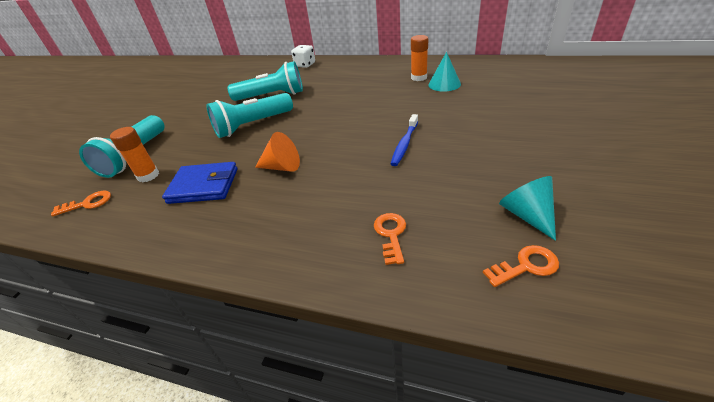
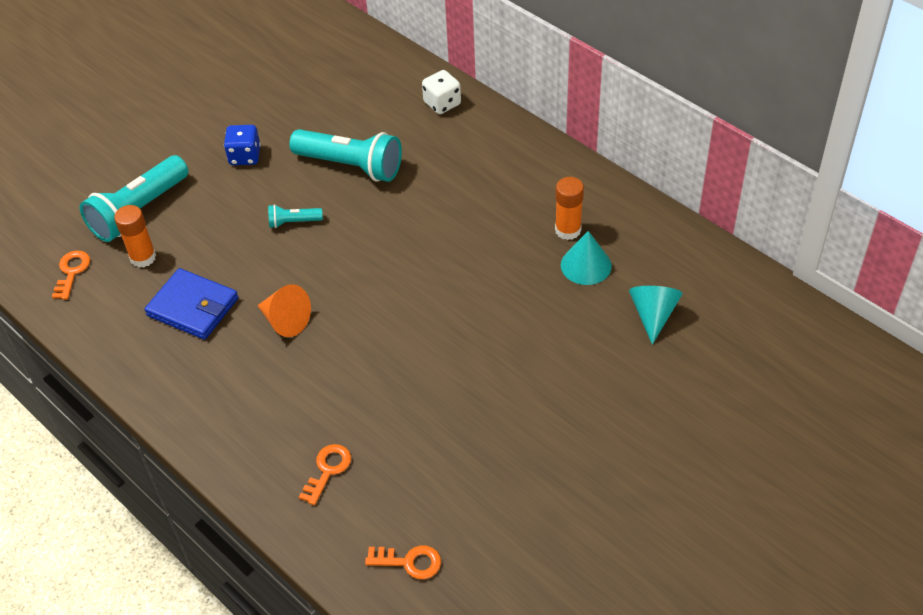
camera: 25 degrees right, 10 degrees up
orange key [51,191,111,217] -> orange key turned 90 degrees counterclockwise [52,250,90,300]
turquoise flashlight [206,93,293,138] -> turquoise flashlight [268,204,323,228], size x0.47
blue toothbrush [391,114,418,166] -> none
turquoise cone [499,176,556,241] -> turquoise cone moved to [629,286,683,345]
none -> blue dice [224,125,261,165]

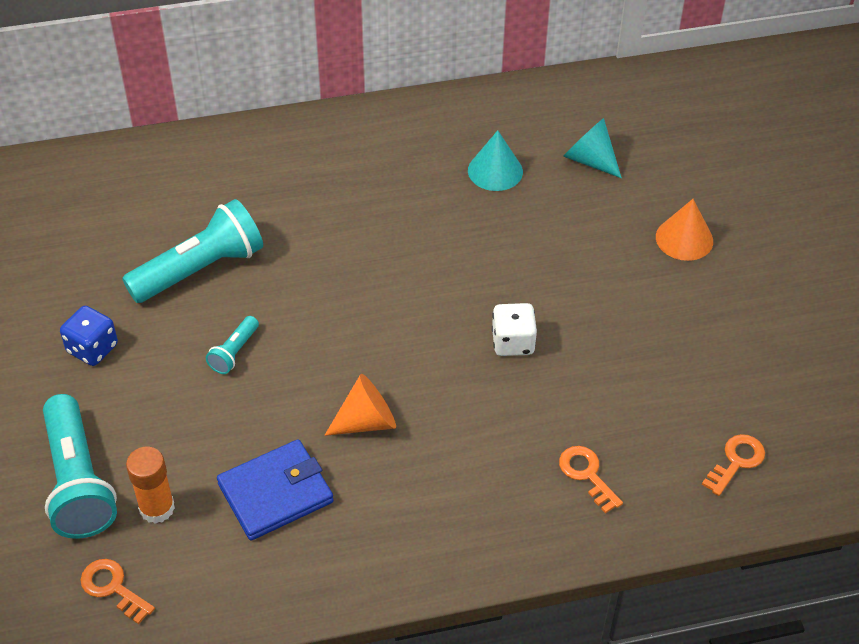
camera: 60 degrees left, 0 degrees up
white dice [422,70,461,114] -> white dice moved to [492,303,537,356]
orange glue stick [555,177,584,240] -> none
none -> orange cone [656,199,713,261]

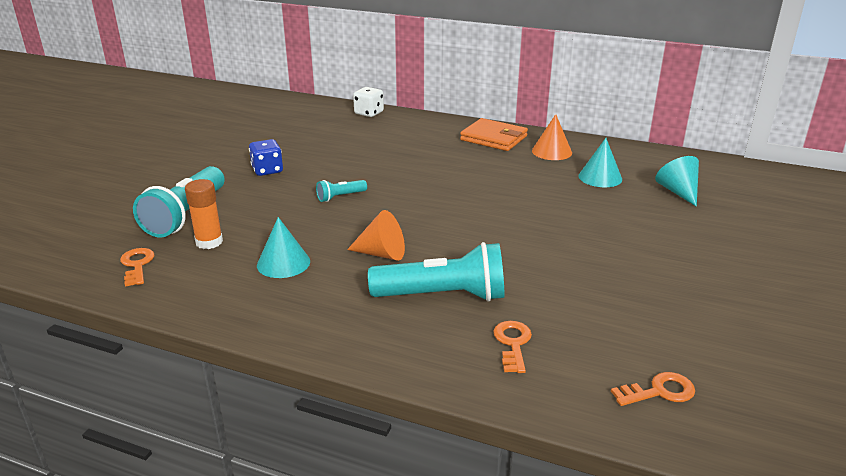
camera: 35 degrees right, 20 degrees down
turquoise flashlight [122,199,263,303] -> turquoise flashlight moved to [368,242,504,302]
blue wallet [217,439,334,540] -> turquoise cone [257,217,310,278]
white dice [492,303,537,356] -> white dice moved to [353,87,384,117]
orange cone [656,199,713,261] -> orange cone moved to [532,114,572,160]
none -> orange wallet [460,118,528,151]

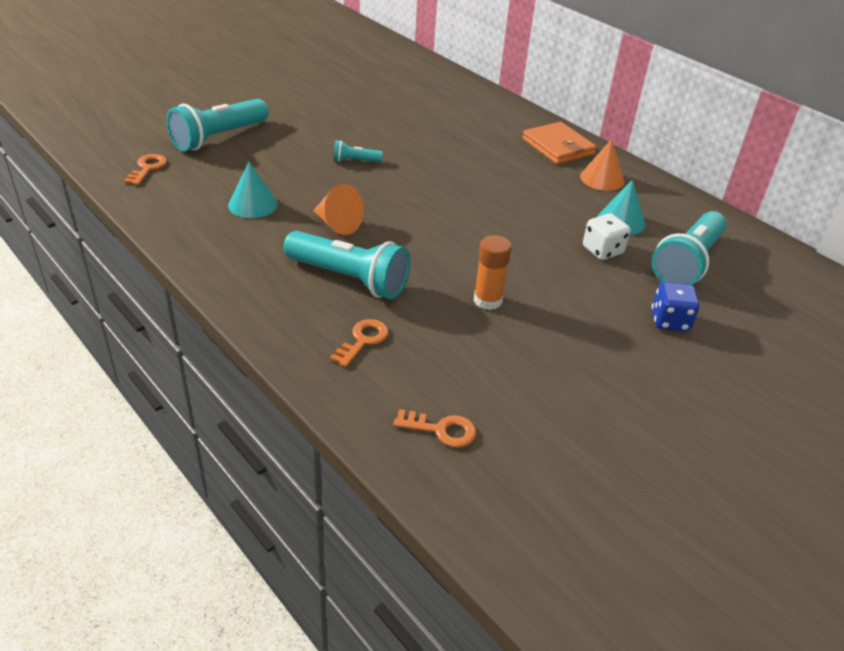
camera: 25 degrees right, 10 degrees up
orange glue stick [185,179,223,249] -> orange glue stick moved to [474,235,512,310]
blue dice [249,139,283,176] -> blue dice moved to [652,282,700,332]
white dice [353,87,384,117] -> white dice moved to [583,213,630,260]
turquoise cone [655,156,699,207] -> turquoise flashlight [652,211,727,285]

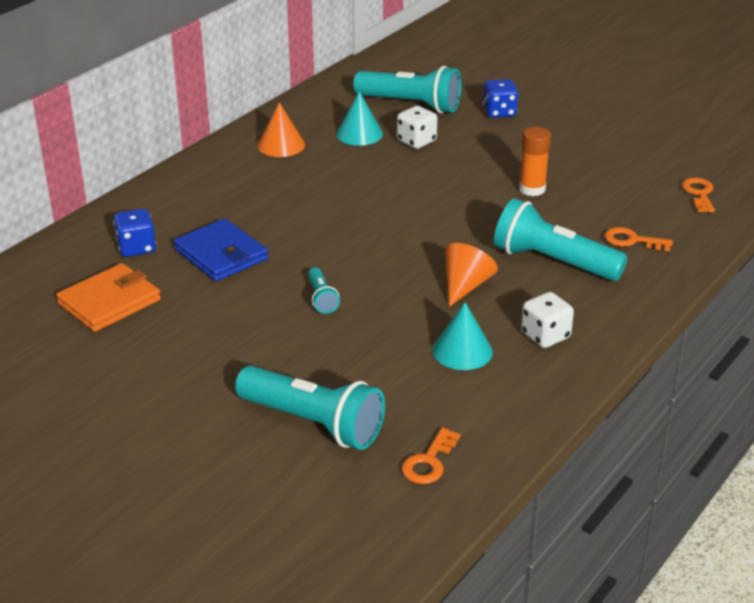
camera: 100 degrees left, 5 degrees down
orange key [124,154,167,185] -> orange key turned 60 degrees counterclockwise [402,427,460,484]
turquoise flashlight [284,231,411,299] -> turquoise flashlight turned 75 degrees counterclockwise [494,198,628,281]
orange wallet [522,122,597,164] -> orange wallet moved to [56,263,161,332]
none -> blue dice [113,208,156,257]
none -> blue wallet [174,219,268,281]
none -> white dice [521,292,574,348]

